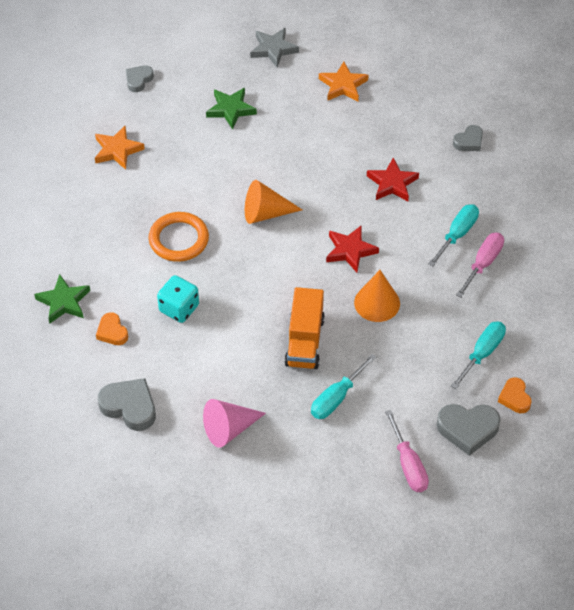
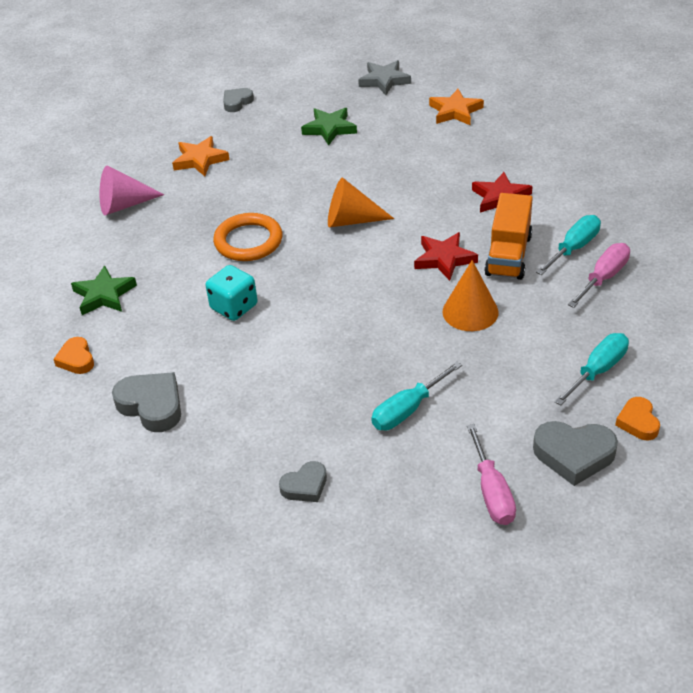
camera: 10 degrees right, 10 degrees down
orange heart [96,312,128,345] -> orange heart moved to [53,337,94,374]
pink cone [203,399,266,448] -> pink cone moved to [99,166,165,215]
orange truck [285,287,325,369] -> orange truck moved to [484,193,533,280]
grey heart [453,125,483,151] -> grey heart moved to [279,461,327,502]

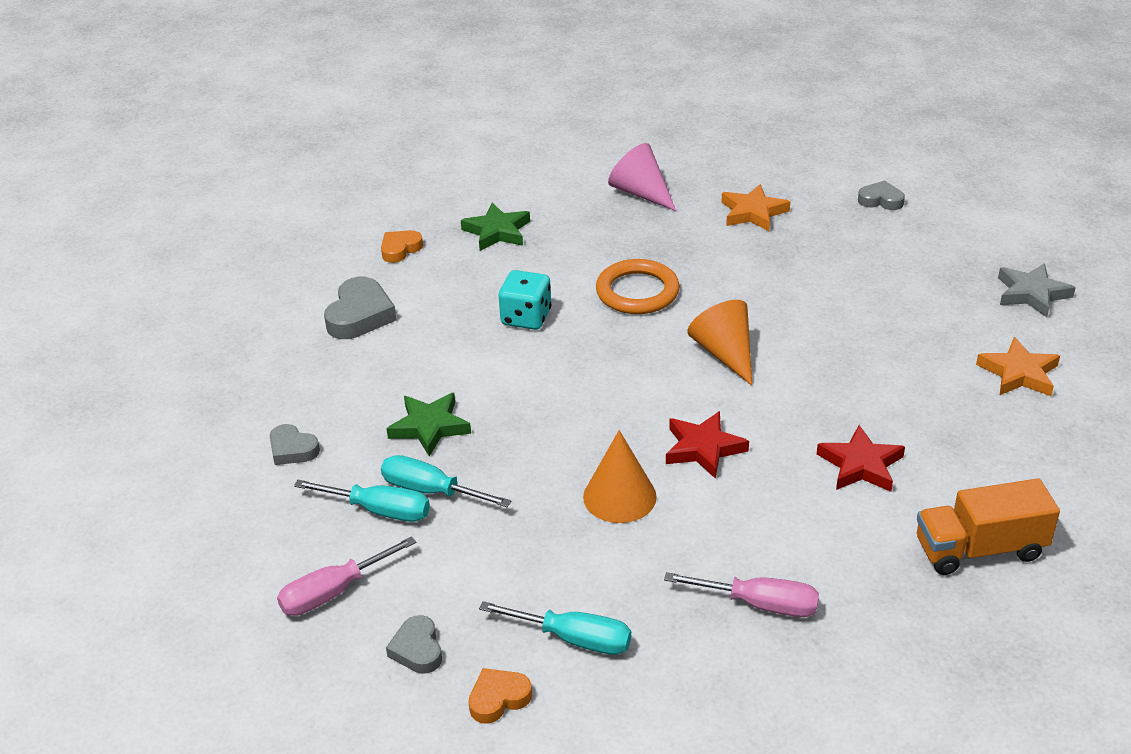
camera: 65 degrees right, 5 degrees down
green star [301,108,357,146] -> green star moved to [386,393,471,456]
orange truck [484,193,533,280] -> orange truck moved to [917,478,1060,575]
grey heart [533,421,618,486] -> grey heart [386,615,442,674], size x0.61
turquoise screwdriver [536,215,601,275] -> turquoise screwdriver moved to [294,480,430,522]

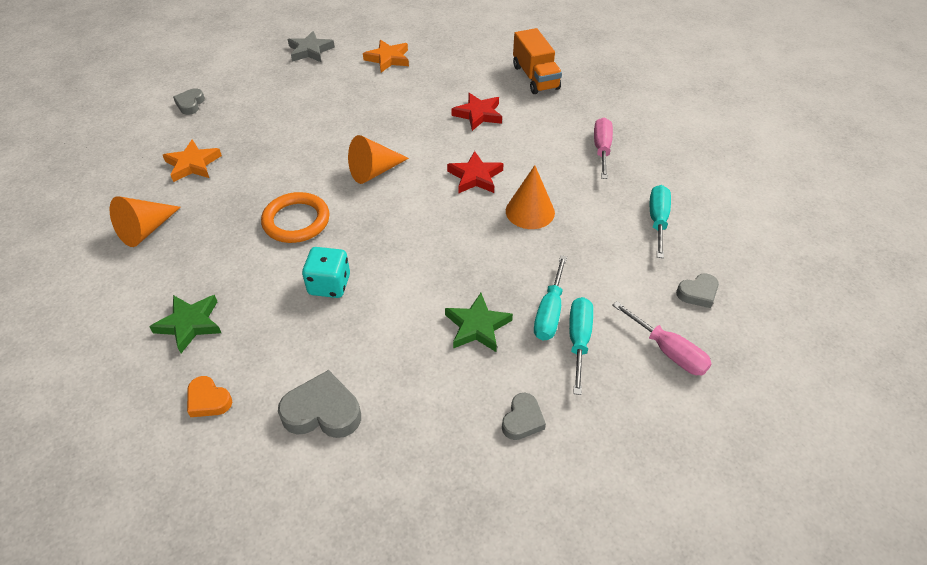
camera: 100 degrees left, 10 degrees up
orange heart [469,668,532,724] -> none
pink cone [608,143,676,211] -> orange cone [110,196,181,247]

